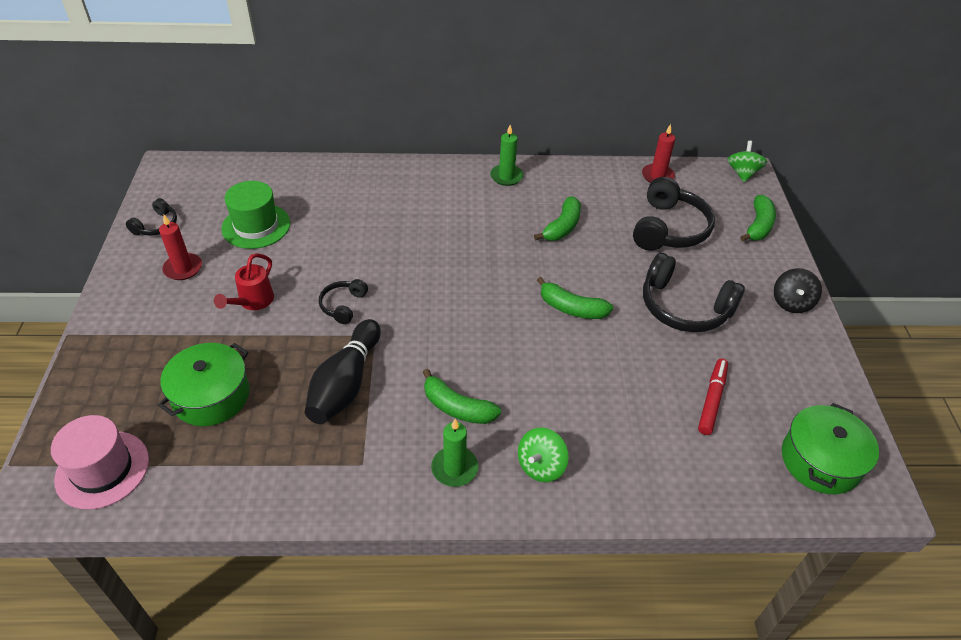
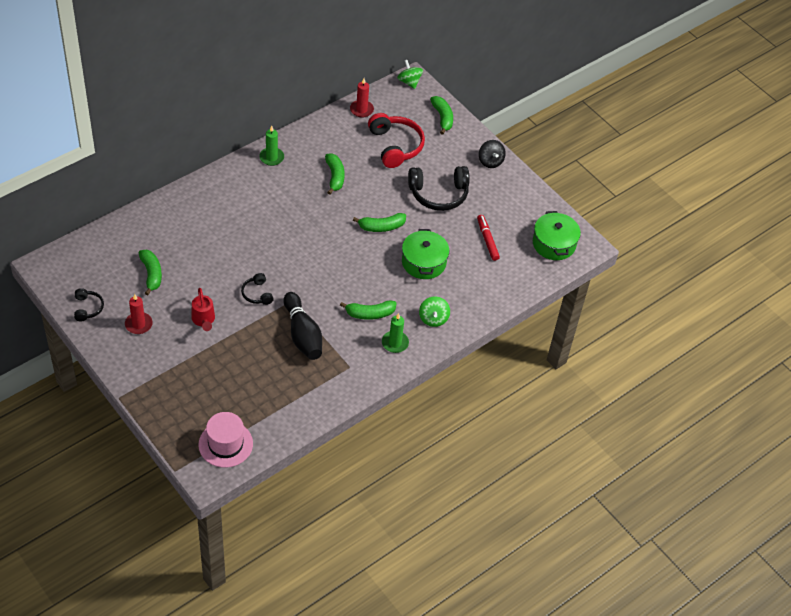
camera: 40 degrees left, 5 degrees up
green pot [158,343,250,426] -> green pot moved to [402,229,449,279]
green hat [221,181,290,249] -> green banana [139,249,162,295]
black headphones [633,177,715,251] -> red headphones [368,113,425,168]

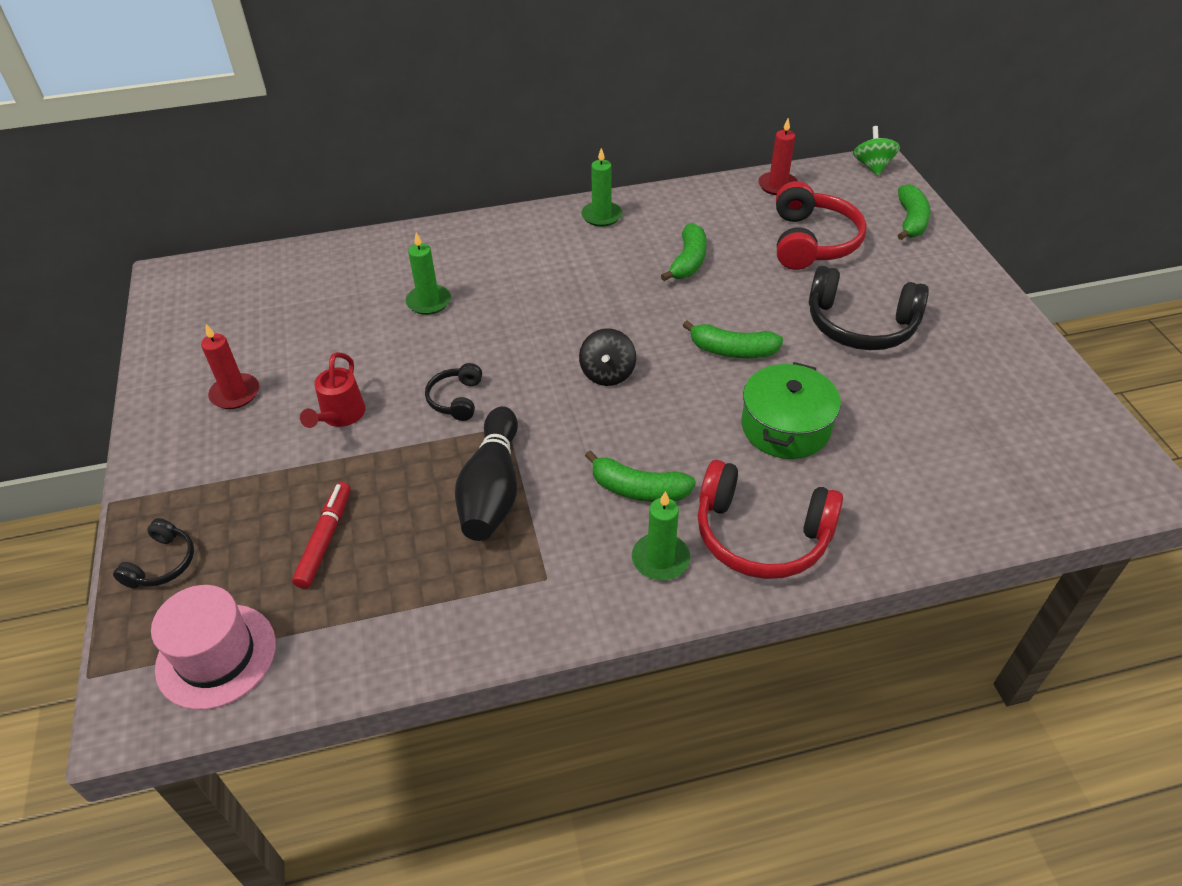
camera: 30 degrees right, 5 degrees down
black headphones [74,288,104,322] -> black headphones moved to [113,518,194,588]
green banana [139,249,162,295] -> none
green spinning top [419,296,450,327] -> red headphones [698,460,843,579]
red marker [477,215,500,261] -> red marker moved to [292,482,351,589]
black spinning top [479,140,506,168] -> black spinning top moved to [579,328,636,386]
green pot [533,211,581,260] -> none
none -> green candle [406,232,451,315]

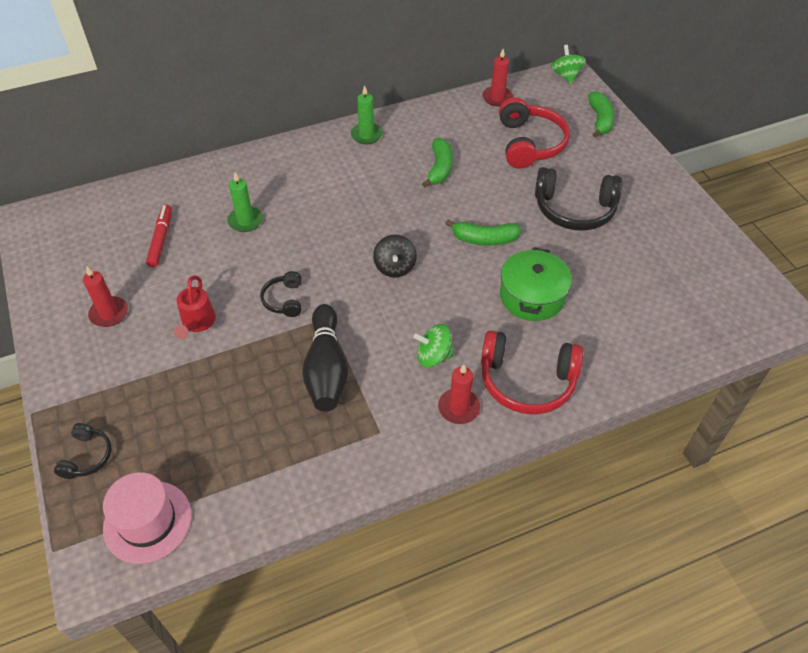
camera: 10 degrees left, 5 degrees up
red marker [292,482,351,589] -> red marker moved to [146,204,172,267]
green banana [585,450,696,502] -> green spinning top [413,324,454,368]
green candle [632,491,690,581] -> red candle [438,364,480,424]

